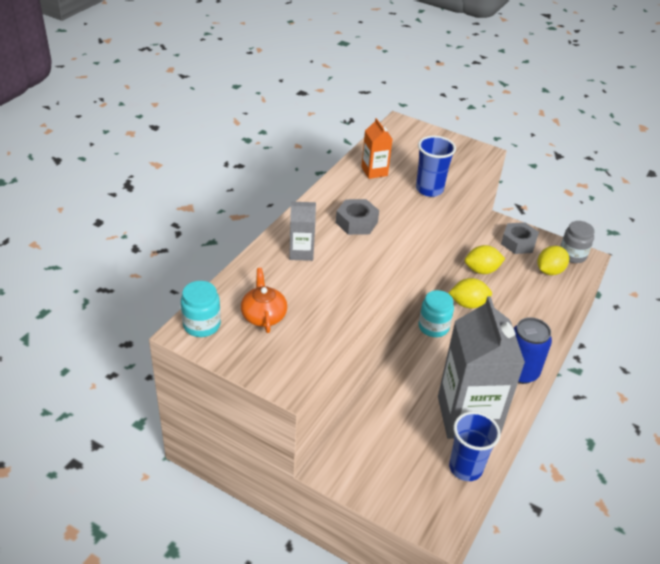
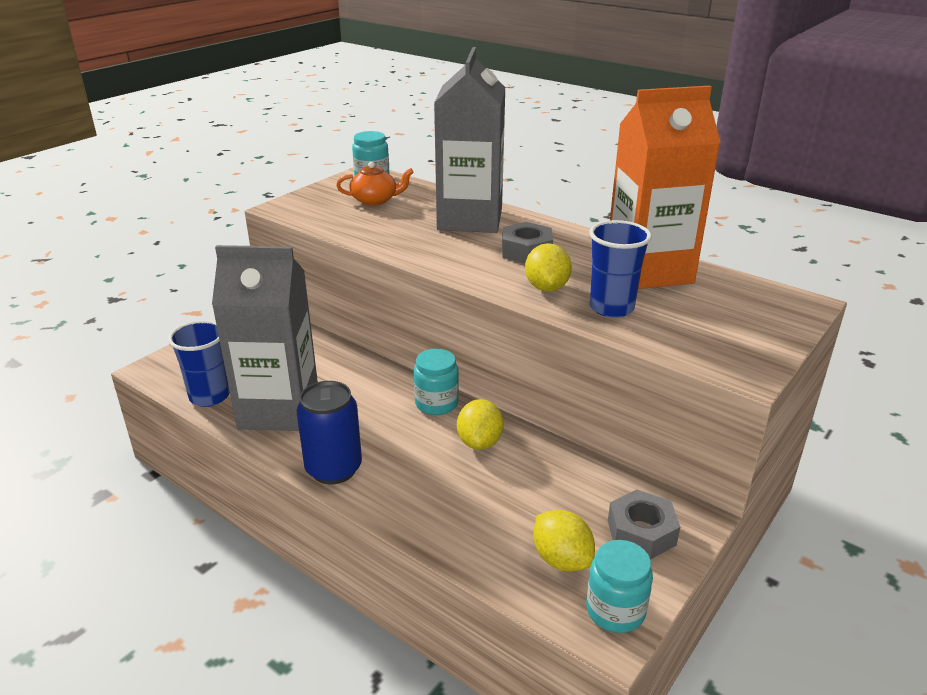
camera: 100 degrees right, 10 degrees down
grey carton [289,202,316,261] -> grey carton [434,47,505,233], size x2.17
orange carton [361,118,393,179] -> orange carton [610,85,721,289], size x2.17
yellow lemon [465,245,505,274] -> yellow lemon moved to [525,243,572,292]
grey jar [560,221,595,263] -> turquoise jar [586,540,653,633]

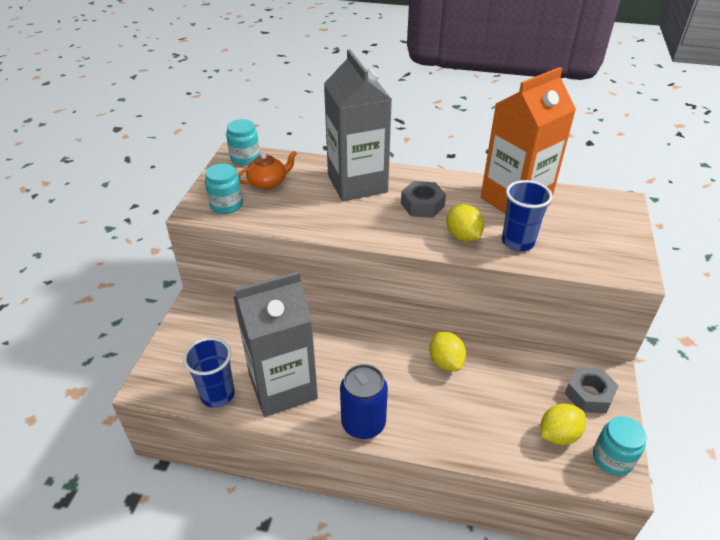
camera: 25 degrees left, 10 degrees up
turquoise jar [414,349,459,415] -> turquoise jar moved to [205,163,243,214]
yellow lemon [533,510,595,572] -> yellow lemon turned 60 degrees counterclockwise [541,403,586,445]

